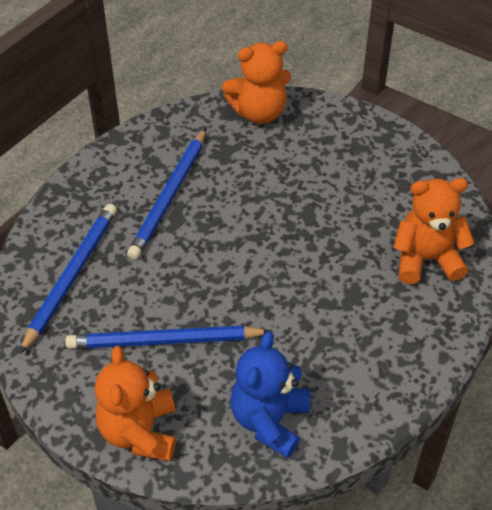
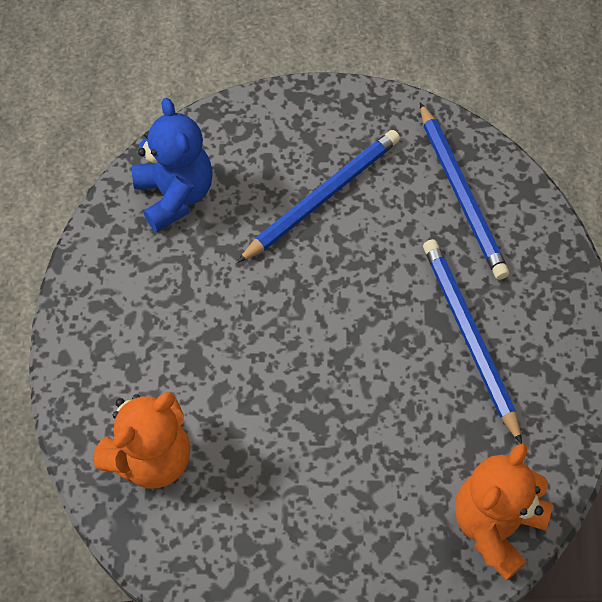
camera: 140 degrees right, 10 degrees up
orange teddy bear [95,346,176,461] -> none

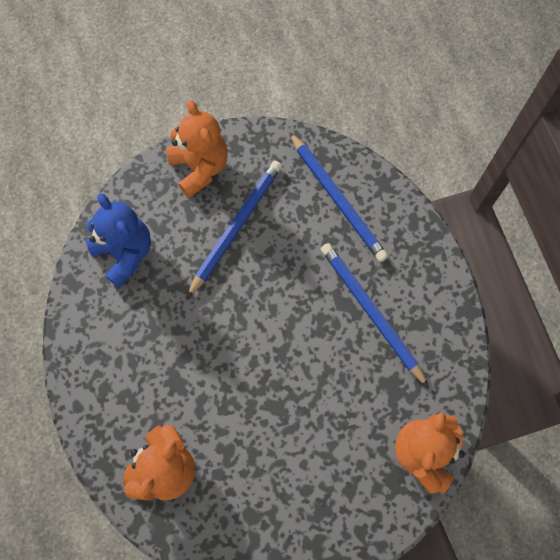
camera: 15 degrees left, 10 degrees up
none -> orange teddy bear [166,100,228,198]

